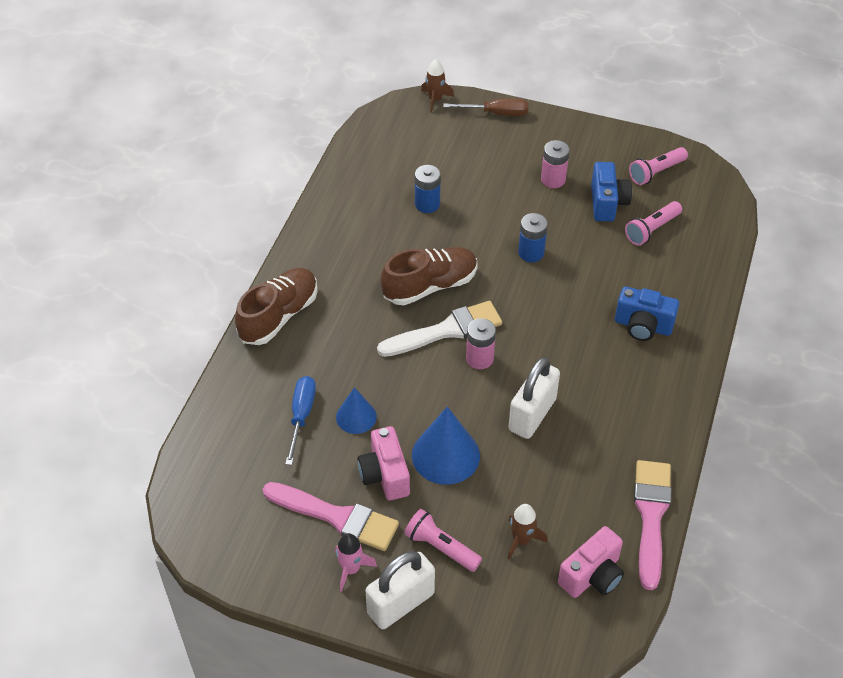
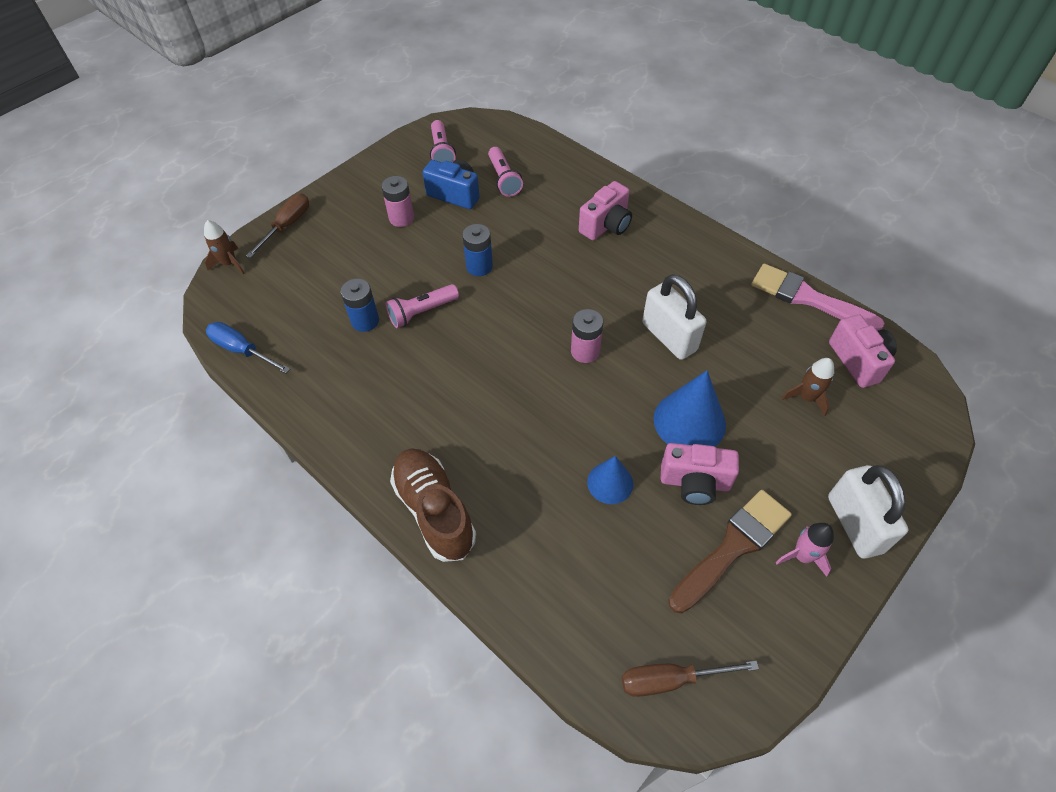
camera: 65 degrees left, 5 degrees up
pink brush [263,482,399,551] -> brown brush [668,490,792,613]
blue screwdriver [285,376,316,465] -> blue screwdriver moved to [206,322,290,374]
white brush [377,301,502,357] -> none
brown shoe [381,247,478,305] -> none
pink flashlight [404,509,482,572] -> pink flashlight moved to [386,284,459,328]
blue camera [615,286,679,341] -> pink camera [579,181,632,240]
none -> brown screwdriver [622,661,759,697]

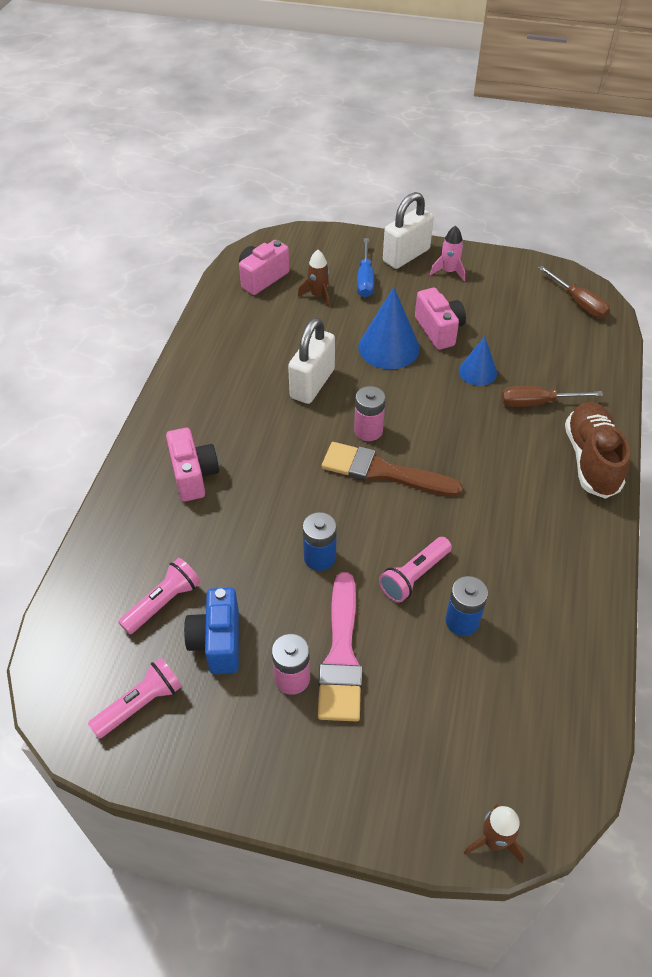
camera: 120 degrees left, 5 degrees down
blue screwdriver [206,322,290,374] -> blue screwdriver moved to [357,238,374,298]
brown screwdriver [246,194,309,258] -> brown screwdriver moved to [501,386,603,407]
pink flashlight [386,284,459,328] -> pink flashlight turned 105 degrees clockwise [379,537,452,603]
brown shoe [390,448,476,562] -> brown shoe turned 150 degrees clockwise [565,402,630,499]
pink camera [579,181,632,240] -> pink camera turned 60 degrees clockwise [166,428,219,502]
brown brush [668,490,792,613] -> brown brush moved to [322,442,463,497]
pink brush [751,264,885,331] -> pink brush moved to [318,572,362,722]

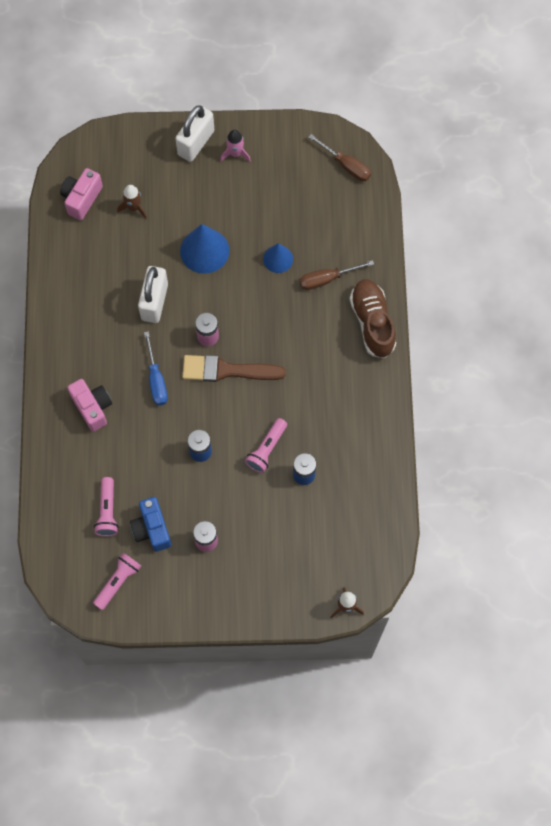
camera: 15 degrees left, 20 degrees up
pink flashlight [118,558,201,634] -> pink flashlight turned 150 degrees clockwise [94,477,119,537]
pink brush [318,572,362,722] -> none
blue screwdriver [357,238,374,298] -> blue screwdriver moved to [144,331,168,406]
pink camera [415,288,466,350] -> none

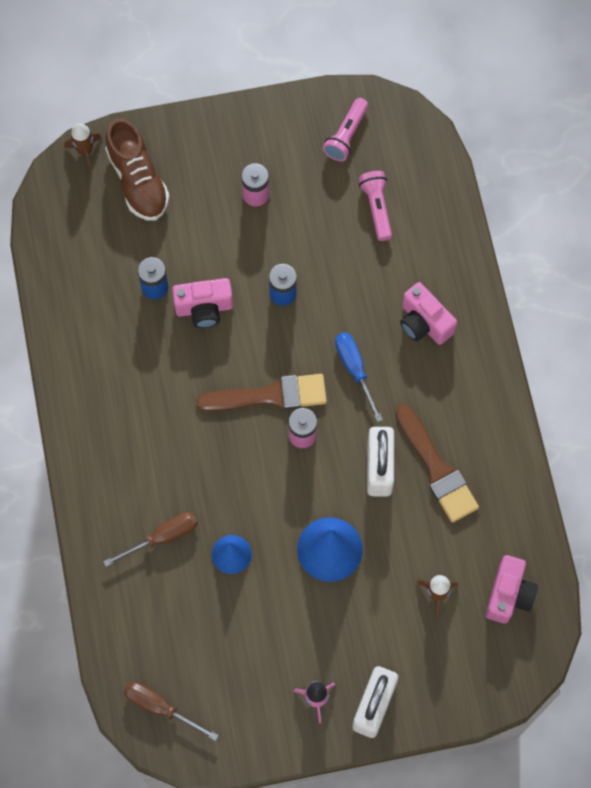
camera: 170 degrees right, 0 degrees up
blue camera [130,497,171,552] -> none
pink flashlight [245,418,287,473] -> pink camera [172,278,233,328]
brown shoe [350,280,396,358] -> brown shoe moved to [105,118,170,221]
none -> brown brush [395,404,479,523]

